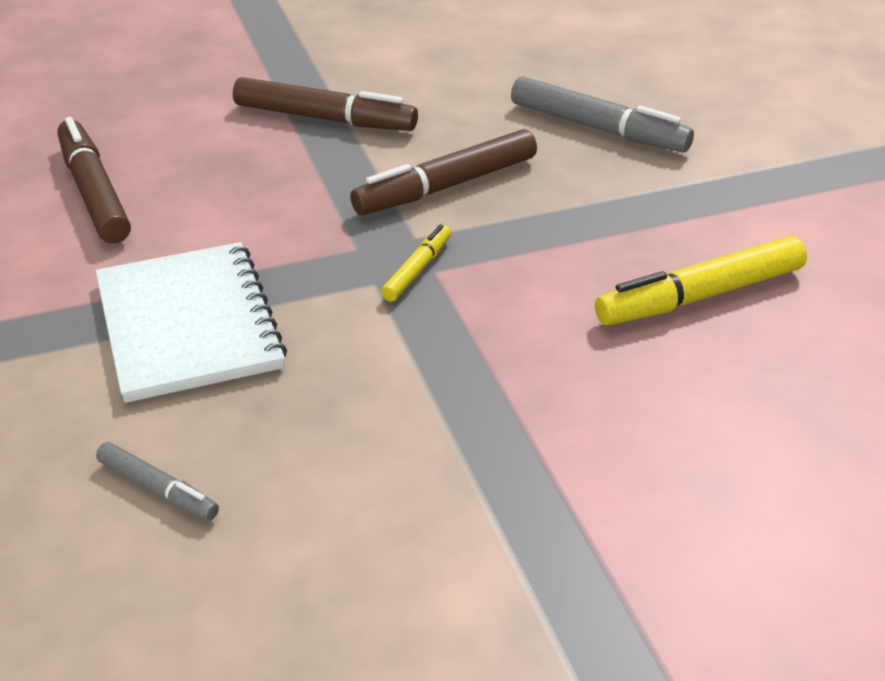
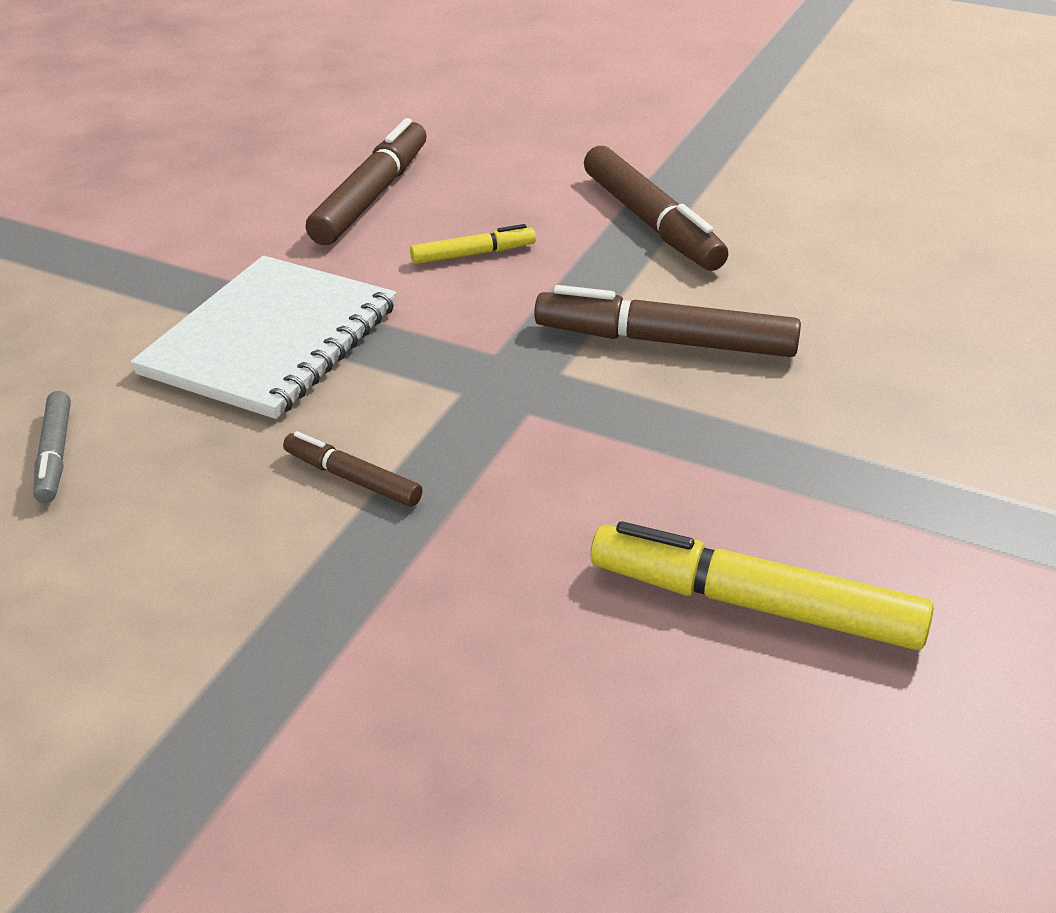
camera: 45 degrees right, 0 degrees up
yellow marker [381,224,451,302] -> yellow marker moved to [410,224,536,264]
grey marker [511,76,694,152] -> none
none -> brown marker [283,431,422,507]

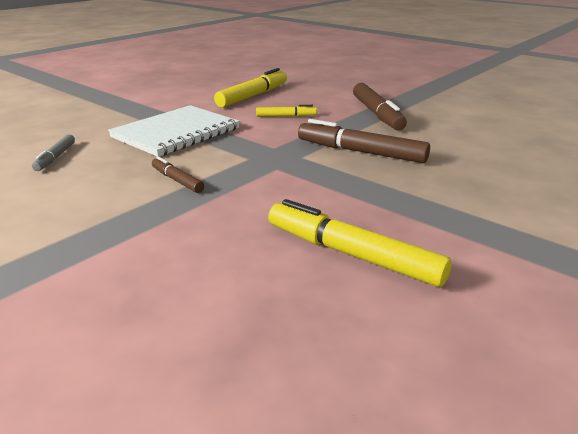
camera: 15 degrees right, 10 degrees down
brown marker [306,118,427,245] -> yellow marker [214,68,287,107]

